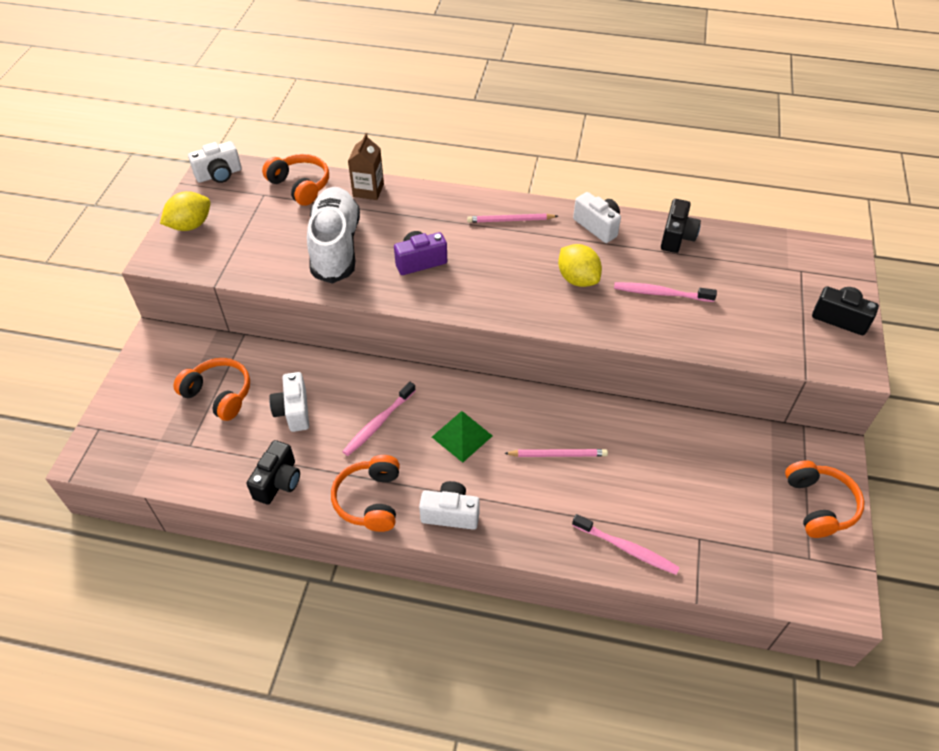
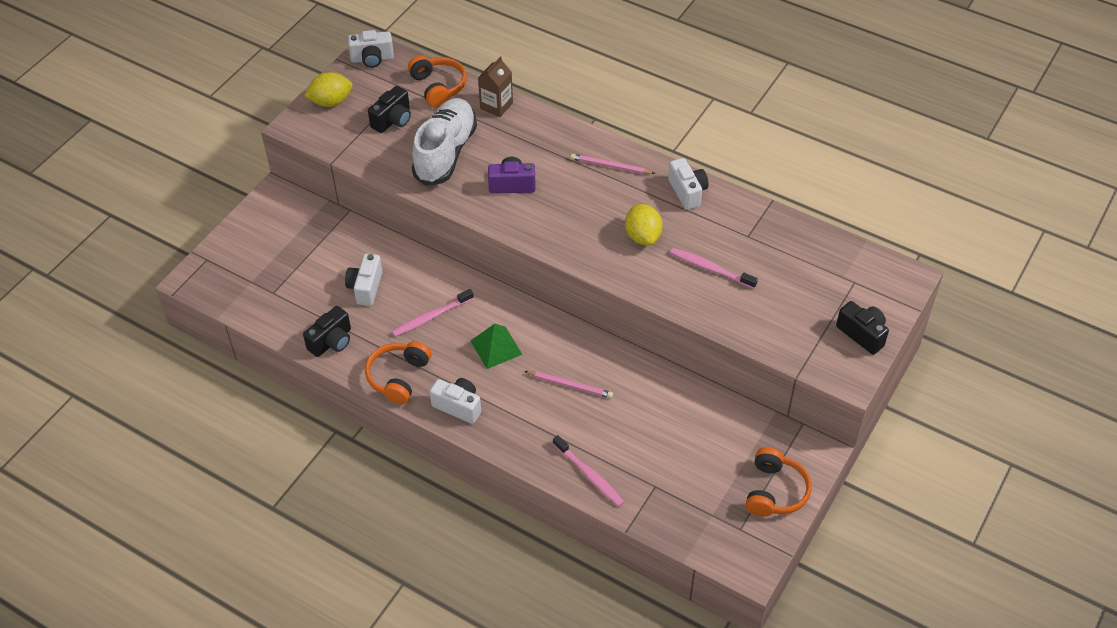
camera: 20 degrees right, 0 degrees up
orange headphones [173,358,250,421] -> none
black camera [661,199,701,253] -> black camera moved to [368,86,411,133]

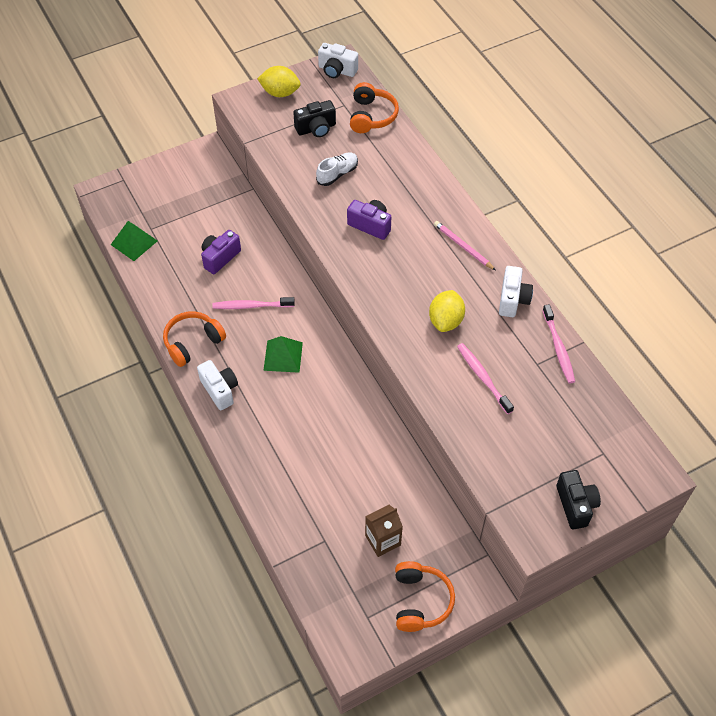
camera: 30 degrees right, 5 degrees up
black camera [303,306,351,357] -> none
white camera [345,254,382,306] -> purple camera [201,230,241,274]
white shoe [412,98,477,186] -> white shoe [316,152,358,186], size x0.49
brown carton [478,56,513,117] -> brown carton moved to [365,505,403,557]
pink pencil [524,371,613,398] -> none
pink toothbrush [553,435,624,507] -> pink toothbrush moved to [542,304,575,384]
orange headphones [746,447,812,517] -> orange headphones turned 45 degrees counterclockwise [395,561,455,632]
none -> green pyramid [111,221,157,261]

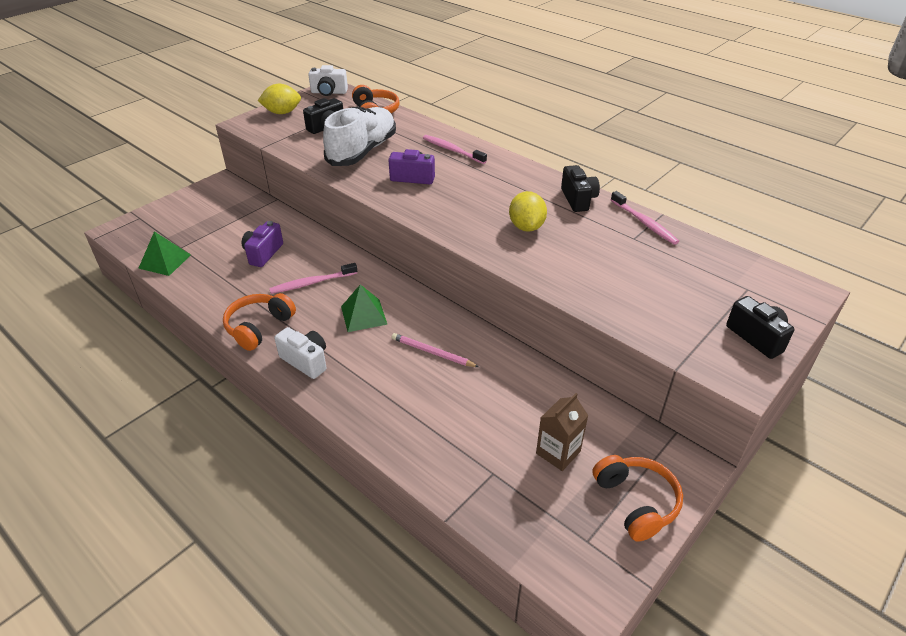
camera: 20 degrees left, 15 degrees down
white shoe [316,152,358,186] -> white shoe [323,106,396,166], size x2.03
pink pencil [434,221,495,270] -> pink pencil moved to [391,333,479,367]
pink toothbrush [457,343,514,414] -> pink toothbrush moved to [423,135,487,164]
white camera [499,266,533,317] -> black camera [561,165,600,212]

